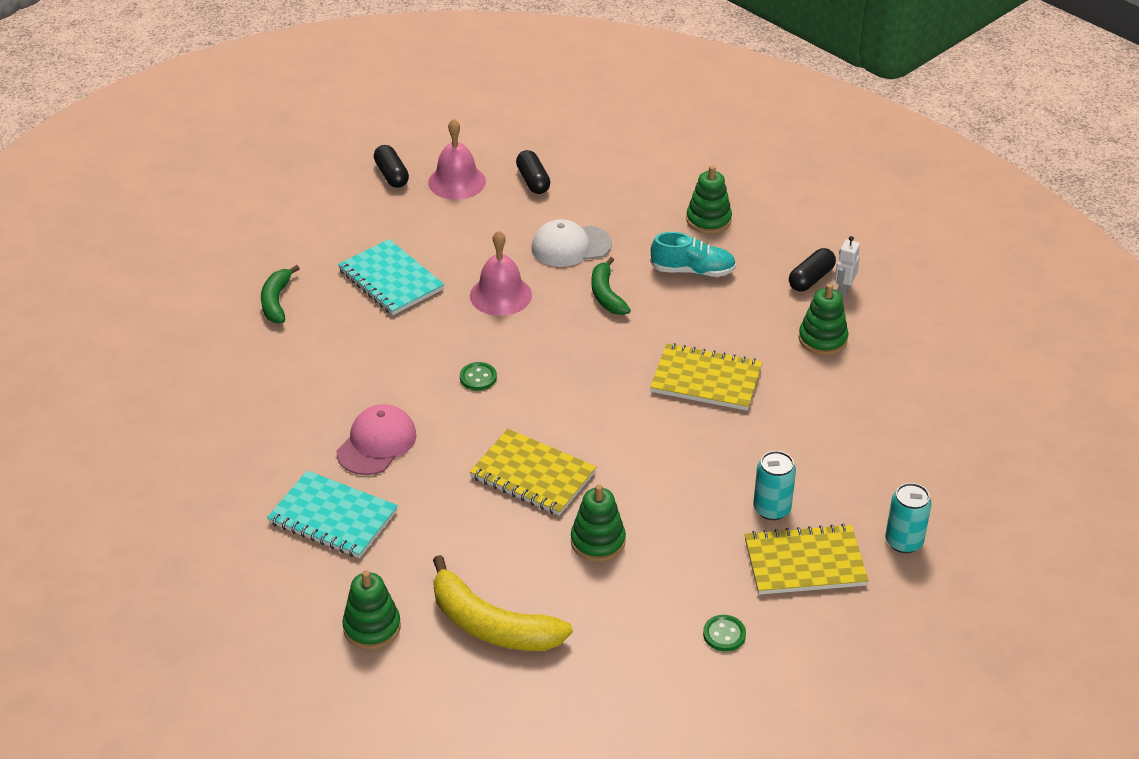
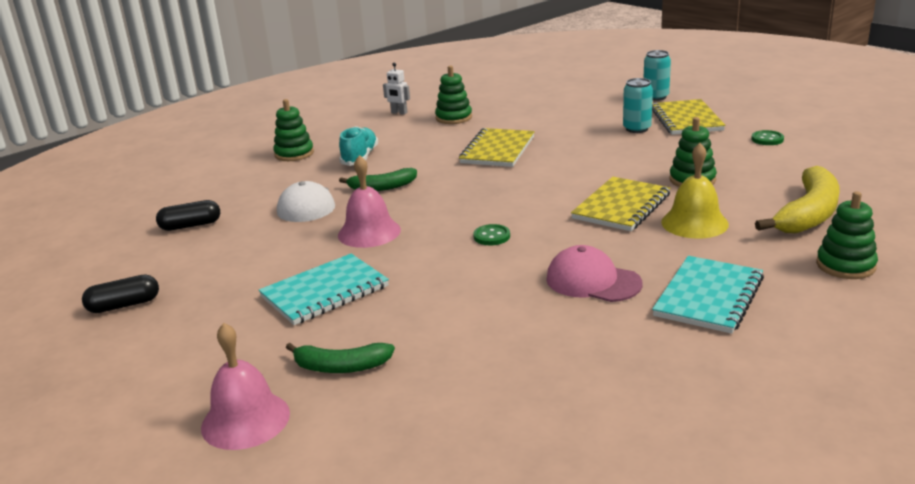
camera: 85 degrees left, 15 degrees down
pink bell [428,119,486,200] -> pink bell moved to [201,323,290,450]
black capsule [789,248,836,291] -> none
none -> yellow bell [661,143,729,239]

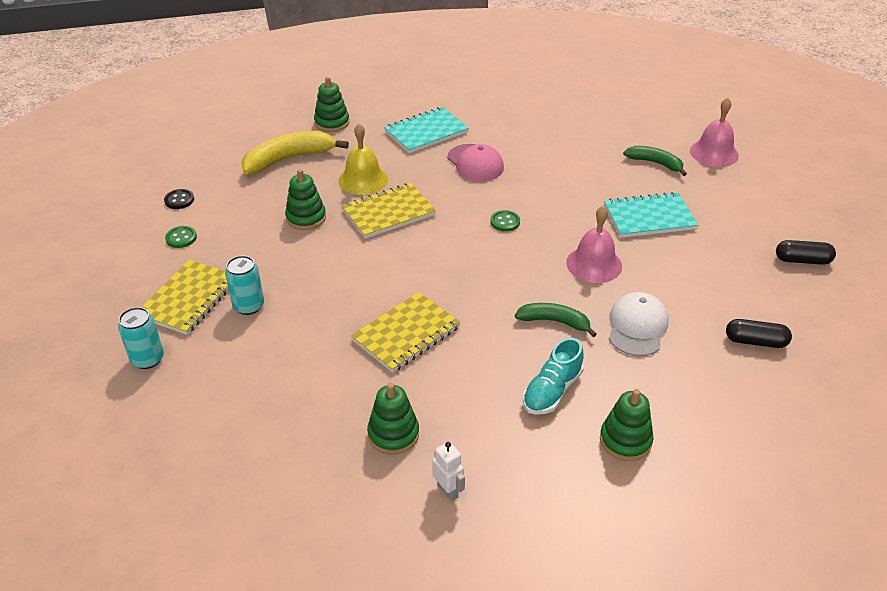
camera: 155 degrees left, 15 degrees up
none -> black button [164,189,194,209]

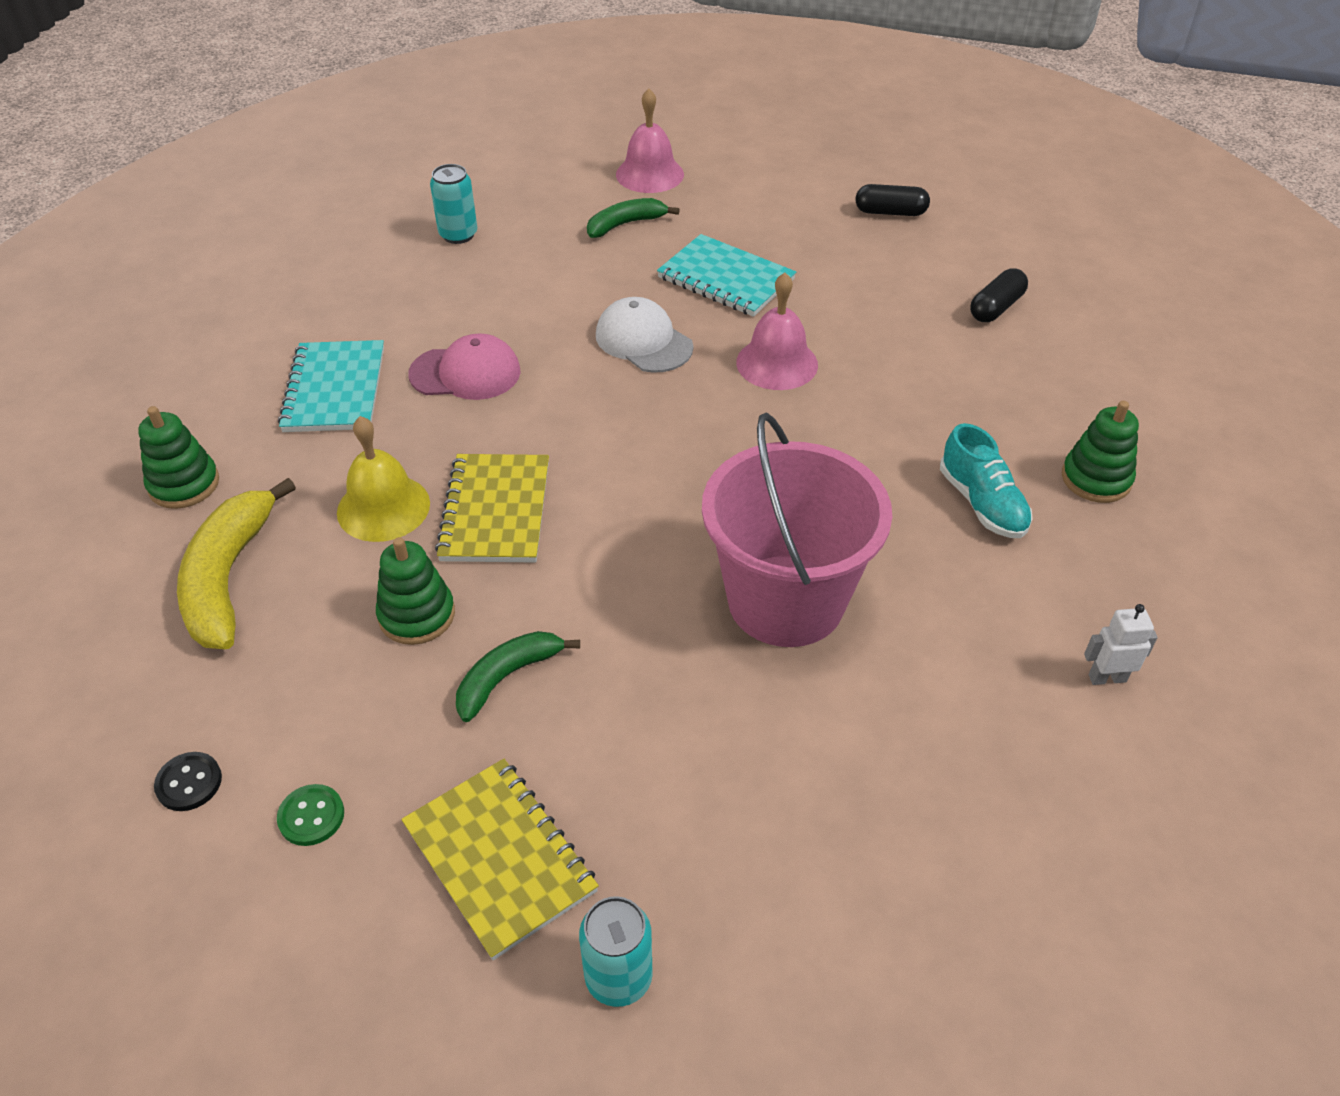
camera: 60 degrees left, 5 degrees up
turquoise can [225,255,264,315] -> turquoise can moved to [430,164,477,244]
yellow notebook [351,292,461,373] -> pink bucket [702,412,892,647]
green stacking toy [367,383,419,455] -> none
green button [490,210,520,232] -> none
green banana [515,303,597,337] -> green banana moved to [456,631,580,722]
turquoise notebook [604,192,698,238] -> turquoise notebook turned 75 degrees counterclockwise [657,234,796,317]
white cap [609,292,669,356] -> white cap moved to [596,297,694,373]
black capsule [776,240,836,265] -> black capsule turned 60 degrees clockwise [856,184,930,216]

